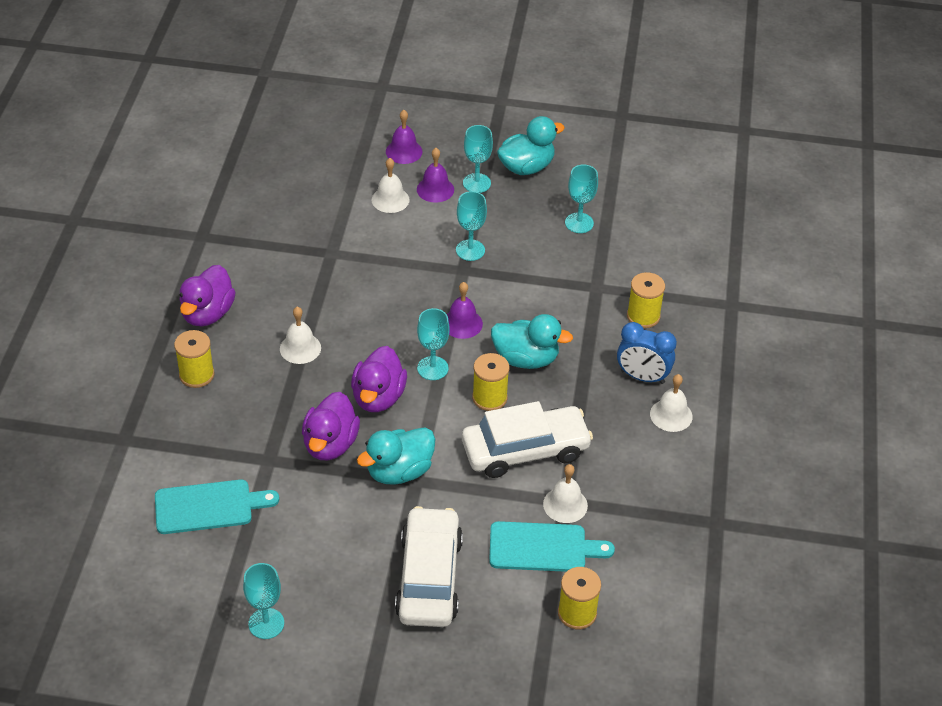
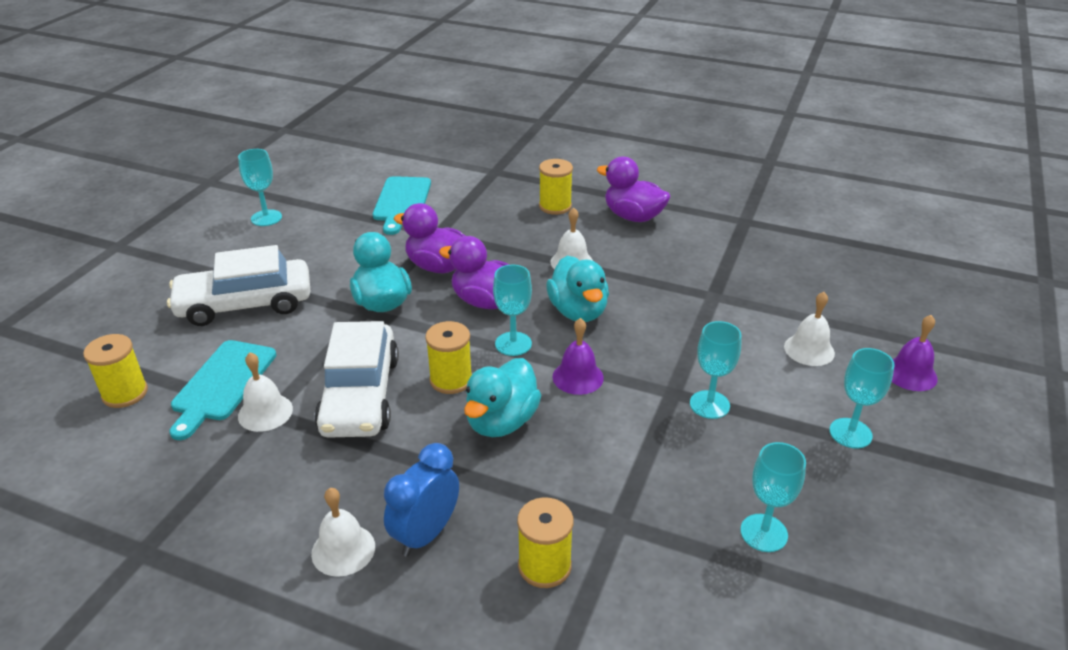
camera: 105 degrees right, 10 degrees down
white car [395,506,463,627] -> white car turned 150 degrees clockwise [167,245,310,326]
purple bell [417,148,454,202] -> none
turquoise duck [497,116,565,175] -> turquoise duck moved to [546,256,609,322]

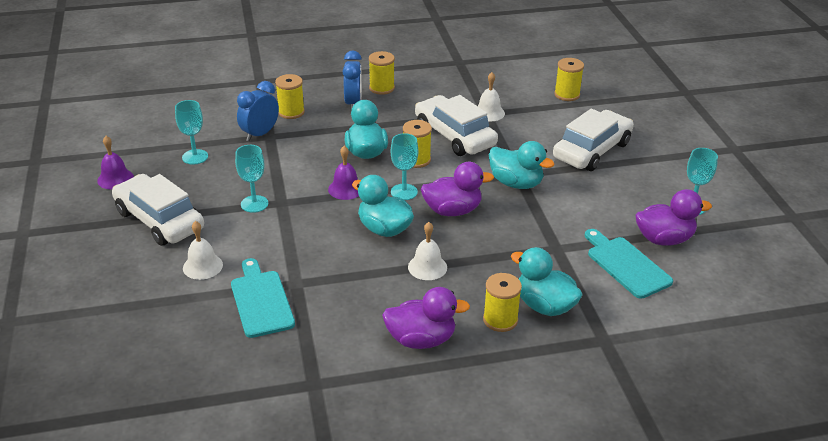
camera: 145 degrees right, 0 degrees up
turquoise cutting board [170,340,276,440] -> turquoise cutting board moved to [231,258,295,338]
white bell [311,488,375,577] -> yellow spool [369,51,395,95]
purple duck [393,203,465,273] -> purple duck moved to [635,189,712,245]
turquoise goblet [829,348,895,449] -> white car [112,174,204,246]
purple bell [892,315,938,391] -> purple bell moved to [97,136,134,189]
none -> blue clock [237,81,279,141]
none -> turquoise duck [511,247,582,316]

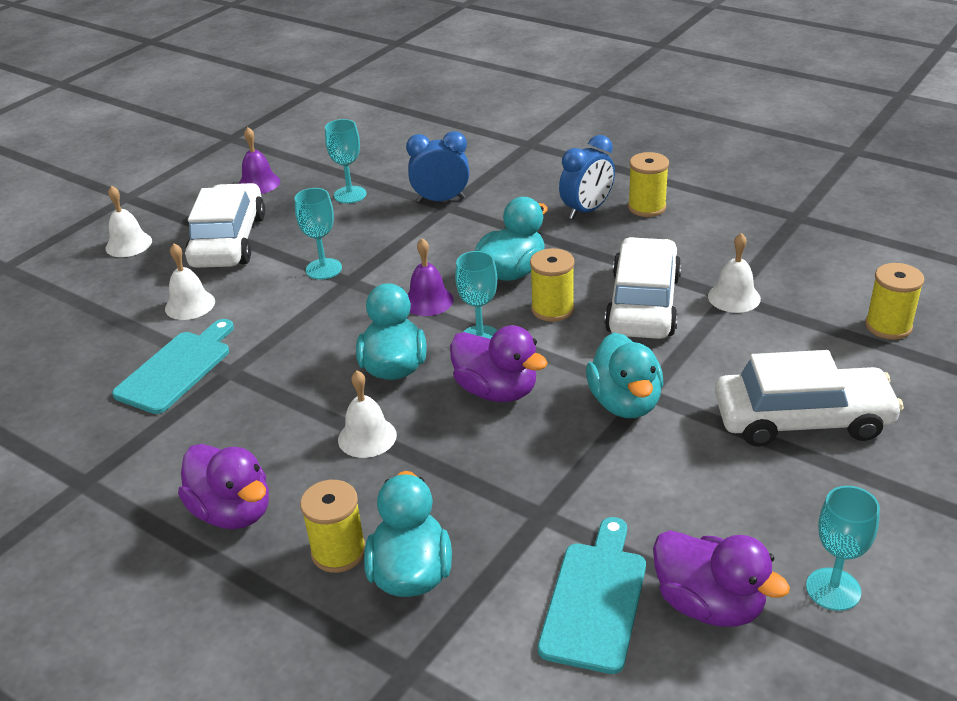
camera: 50 degrees right, 0 degrees up
yellow spool [275,74,305,119] -> none
none -> white bell [106,186,152,257]

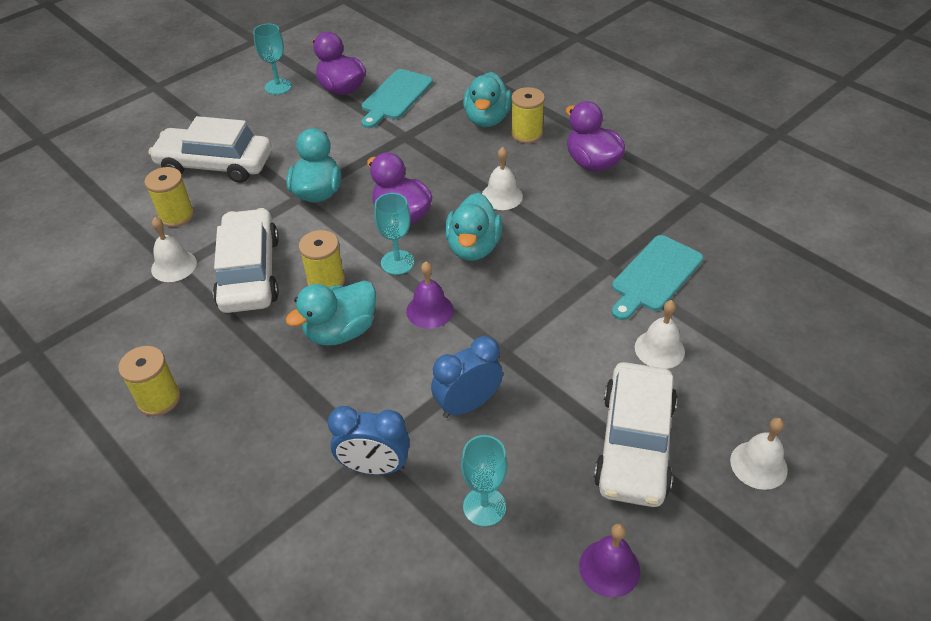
camera: 170 degrees left, 10 degrees up
turquoise goblet [295,188,342,280] -> none
blue clock [559,135,615,219] -> blue clock moved to [431,336,503,418]
white car [605,237,681,339] -> white car turned 150 degrees clockwise [213,208,279,313]
yellow spool [865,263,925,340] -> yellow spool moved to [144,167,194,227]

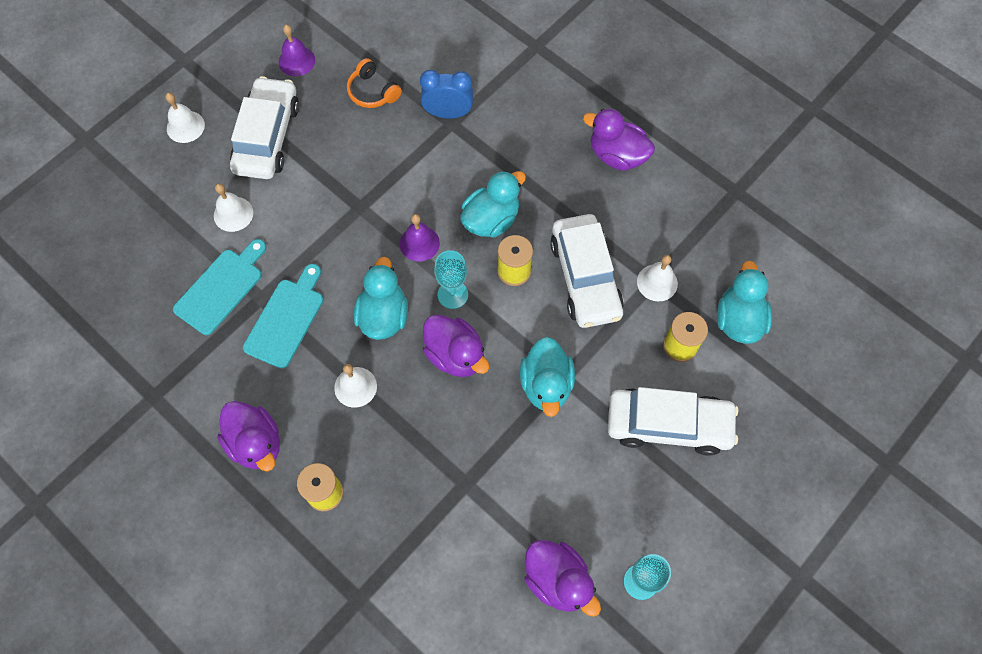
camera: 175 degrees right, 20 degrees up
yellow spool [118,346,180,416] -> purple duck [583,109,655,171]
turquoise cutting board [361,69,433,128] -> turquoise cutting board moved to [243,264,323,368]
blue clock [431,336,503,418] -> none
turquoise goblet [461,435,508,527] -> orange headphones [347,58,402,108]
turquoise duck [463,72,512,127] -> turquoise duck moved to [717,260,772,344]

